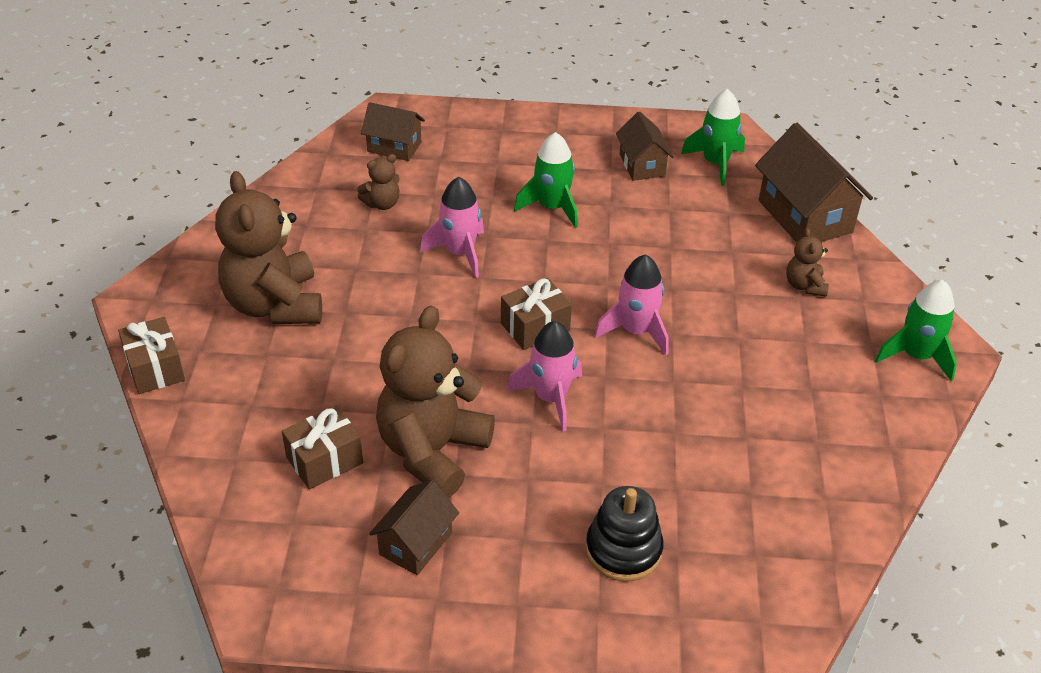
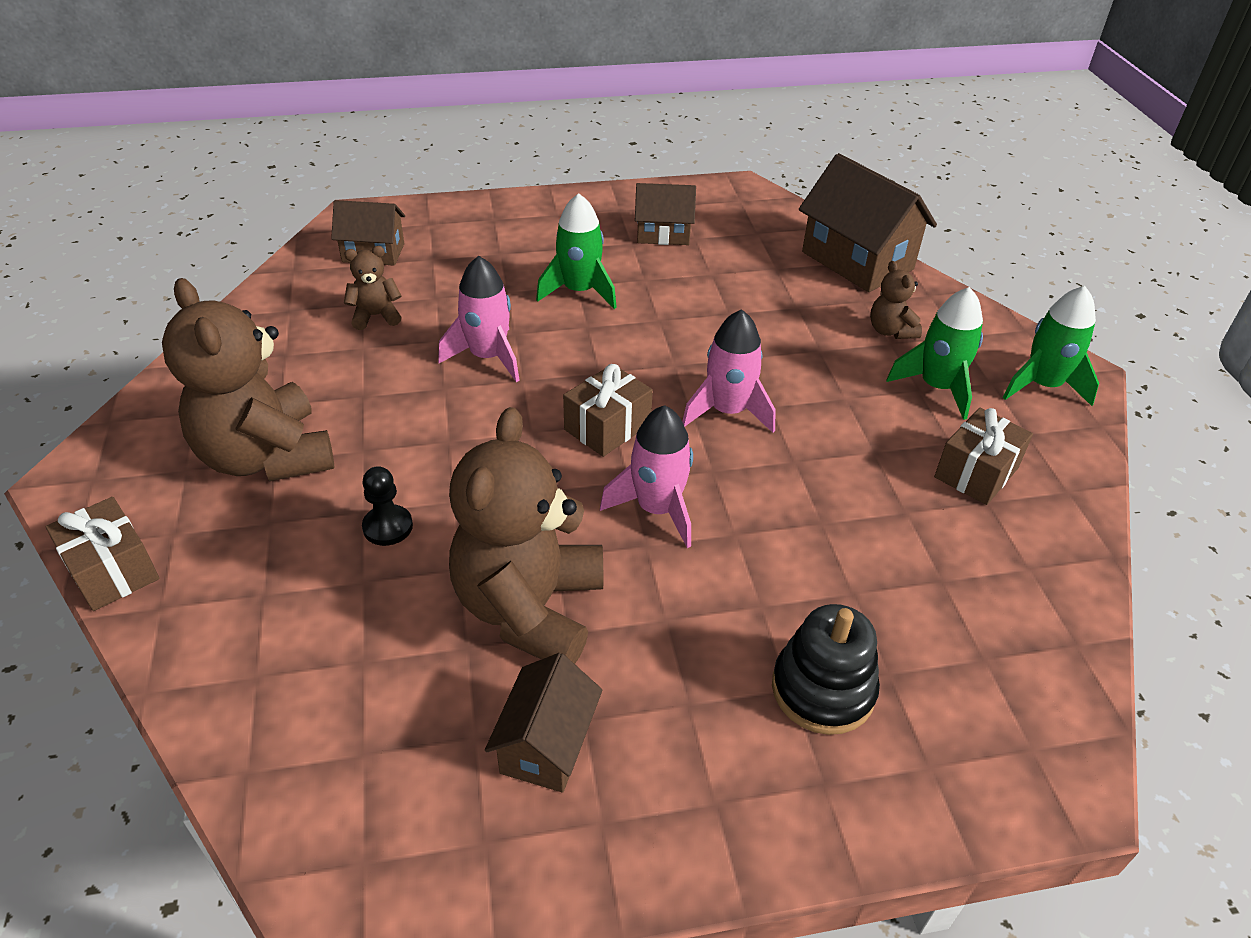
camera: 15 degrees left, 0 degrees up
brown gift [282,406,363,489] -> brown gift moved to [934,407,1033,505]
brown teddy bear [357,154,400,210] -> brown teddy bear turned 150 degrees counterclockwise [344,246,402,330]
brown house [616,112,674,181] -> brown house turned 60 degrees counterclockwise [635,183,696,245]
green rocket [681,89,745,186] -> green rocket moved to [886,287,983,420]
none -> black pawn [362,466,413,546]

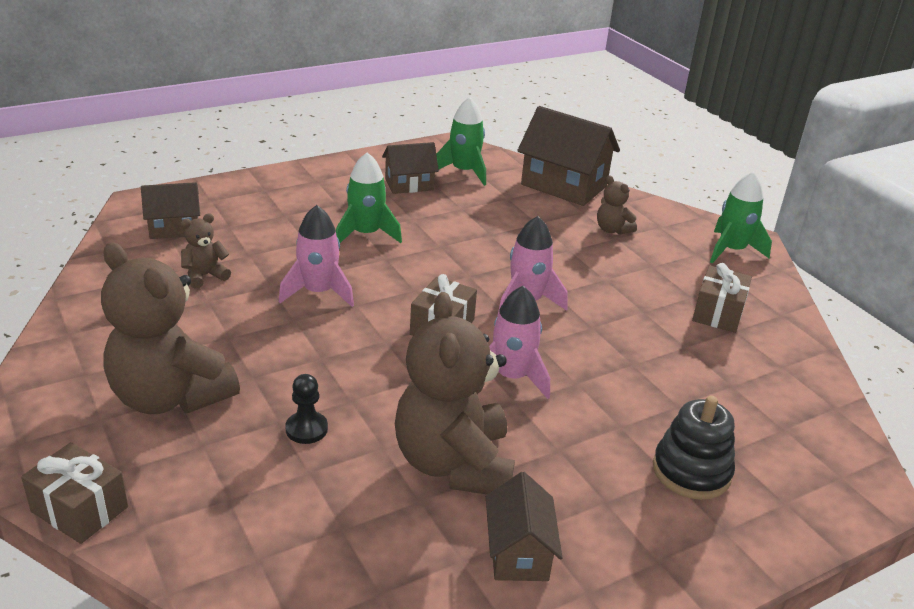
camera: 20 degrees left, 10 degrees down
green rocket [886,287,983,420] -> green rocket moved to [436,97,486,186]

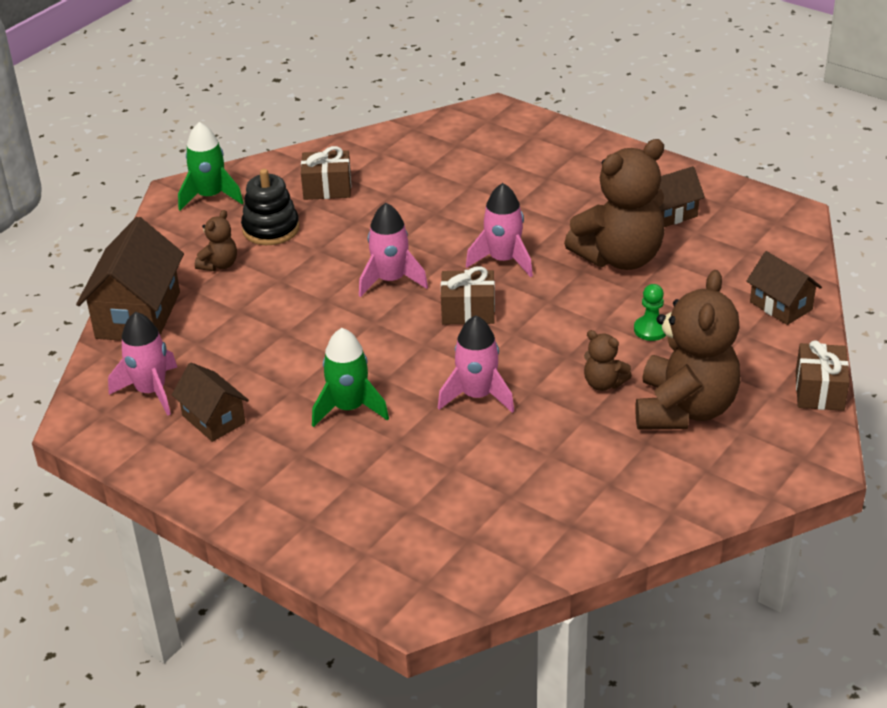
camera: 110 degrees left, 5 degrees up
brown house [141,182,200,239] -> brown house moved to [746,251,822,325]
brown teddy bear [180,213,231,289] -> brown teddy bear moved to [584,330,632,391]
black pawn [285,374,328,444] -> green pawn [634,284,666,341]
green rocket [436,97,486,186] -> pink rocket [108,312,177,416]
black stacking toy [653,396,735,500] -> black stacking toy moved to [241,169,299,245]

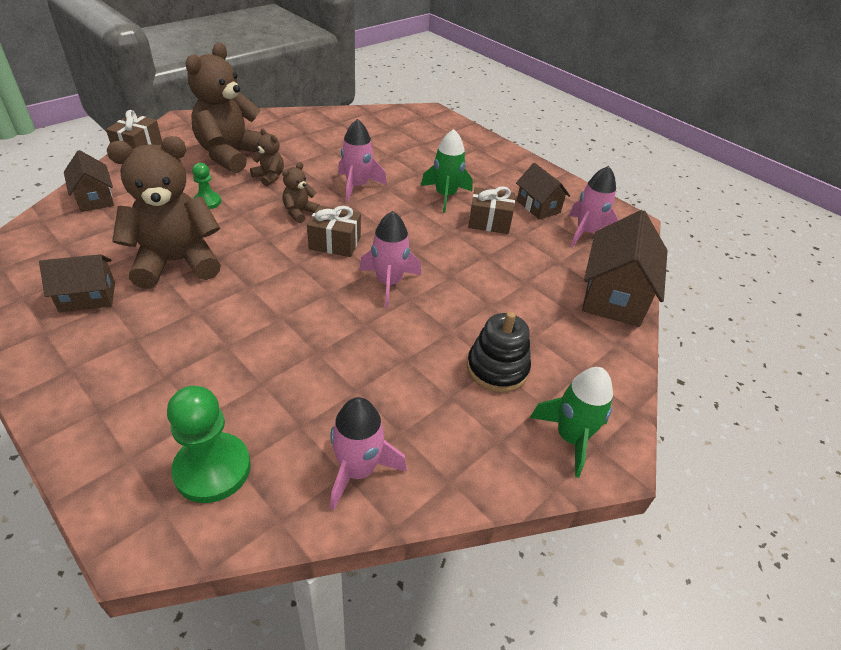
camera: 175 degrees left, 5 degrees up
brown teddy bear [195,210,237,271] -> brown teddy bear moved to [282,162,319,223]
brown gift [301,146,351,200] -> brown gift moved to [468,186,515,234]
pink rocket [466,183,533,277] -> pink rocket moved to [330,397,407,511]
none -> green pawn [167,386,251,503]

